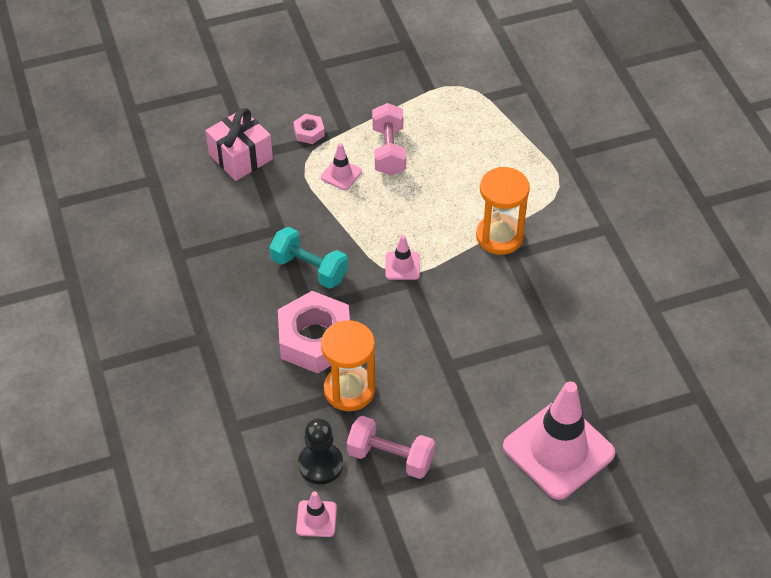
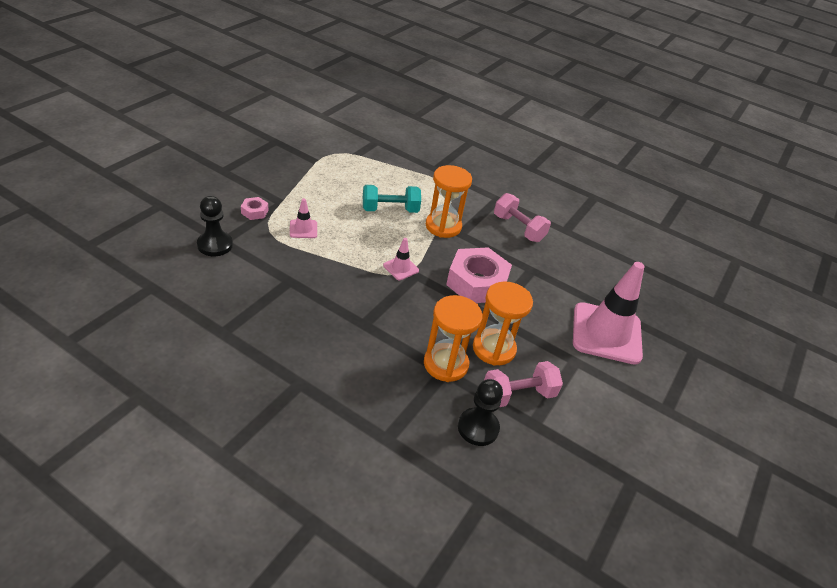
camera: 45 degrees left, 10 degrees down
pink gift [206,108,273,181] -> black pawn [197,196,233,256]
turquoise dumbbell [269,227,348,289] -> turquoise dumbbell moved to [363,185,421,213]
pink nut [278,291,350,373] -> pink nut moved to [446,247,512,303]
pink traffic cone [296,491,337,537] -> none
pink dumbbell [372,103,406,175] -> pink dumbbell moved to [494,193,551,242]
none -> orange hourglass [473,281,533,366]

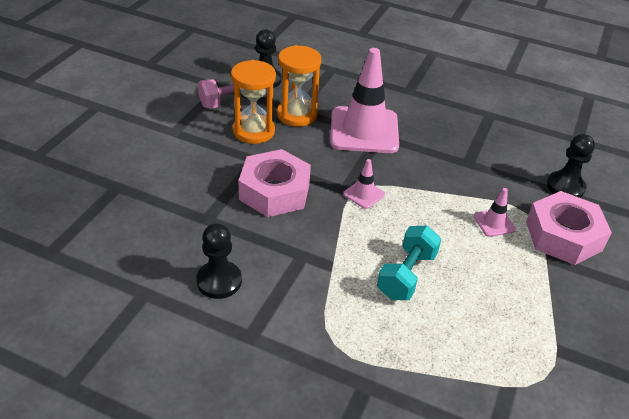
camera: 175 degrees right, 0 degrees up
pink nut [241,197,268,220] -> pink nut [526,191,612,265], size x2.26
turquoise dumbbell [363,185,421,213] -> turquoise dumbbell turned 45 degrees counterclockwise [377,226,441,300]
orange hourglass [426,165,472,238] -> none
pink dumbbell [494,193,551,242] -> black pawn [196,223,242,299]
pink traffic cone [573,262,644,365] -> pink traffic cone moved to [330,48,399,153]

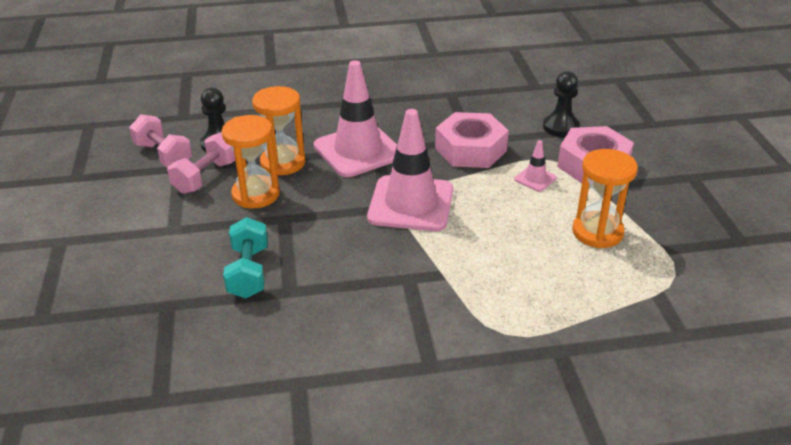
camera: 30 degrees left, 5 degrees down
black pawn [196,223,242,299] -> none
pink nut [238,149,311,217] -> pink nut moved to [435,112,509,168]
pink traffic cone [343,159,385,209] -> pink traffic cone [367,109,453,231], size x2.31
turquoise dumbbell [377,226,441,300] -> turquoise dumbbell moved to [223,217,268,299]
none -> pink dumbbell [129,114,192,167]
none -> orange hourglass [572,149,638,248]

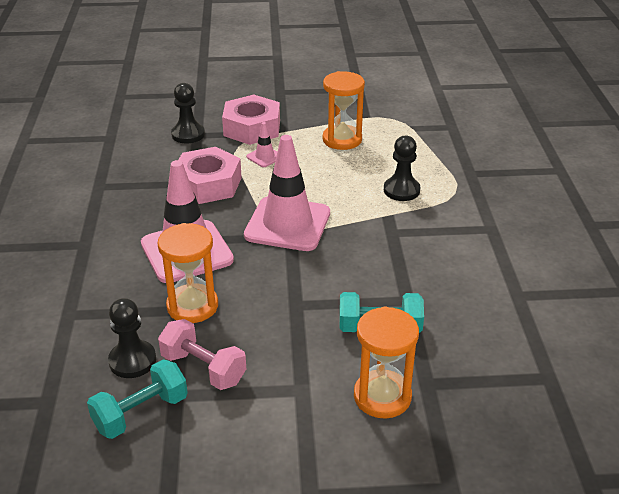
camera: 85 degrees left, 0 degrees up
pink dumbbell [129,114,192,167] -> turquoise dumbbell [87,359,188,439]
orange hourglass [222,115,280,208] -> orange hourglass moved to [354,306,419,419]
none -> black pawn [384,136,420,201]

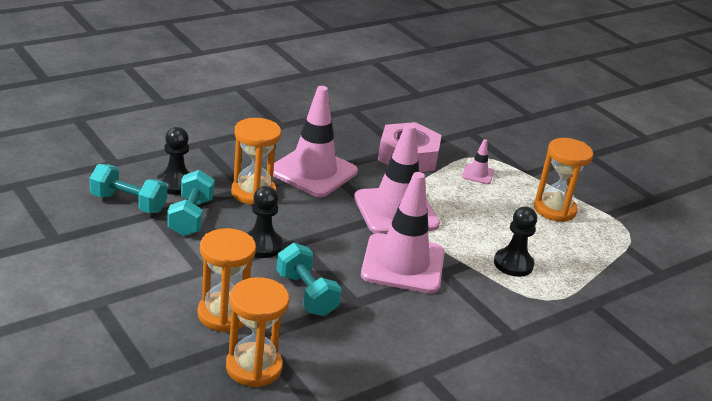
camera: 55 degrees right, 5 degrees down
pink dumbbell [158,319,246,390] -> turquoise dumbbell [167,170,214,236]
black pawn [171,83,205,144] -> black pawn moved to [247,186,283,258]
pink nut [222,95,280,145] -> none
none -> orange hourglass [226,277,289,387]
none -> pink traffic cone [361,172,445,294]

